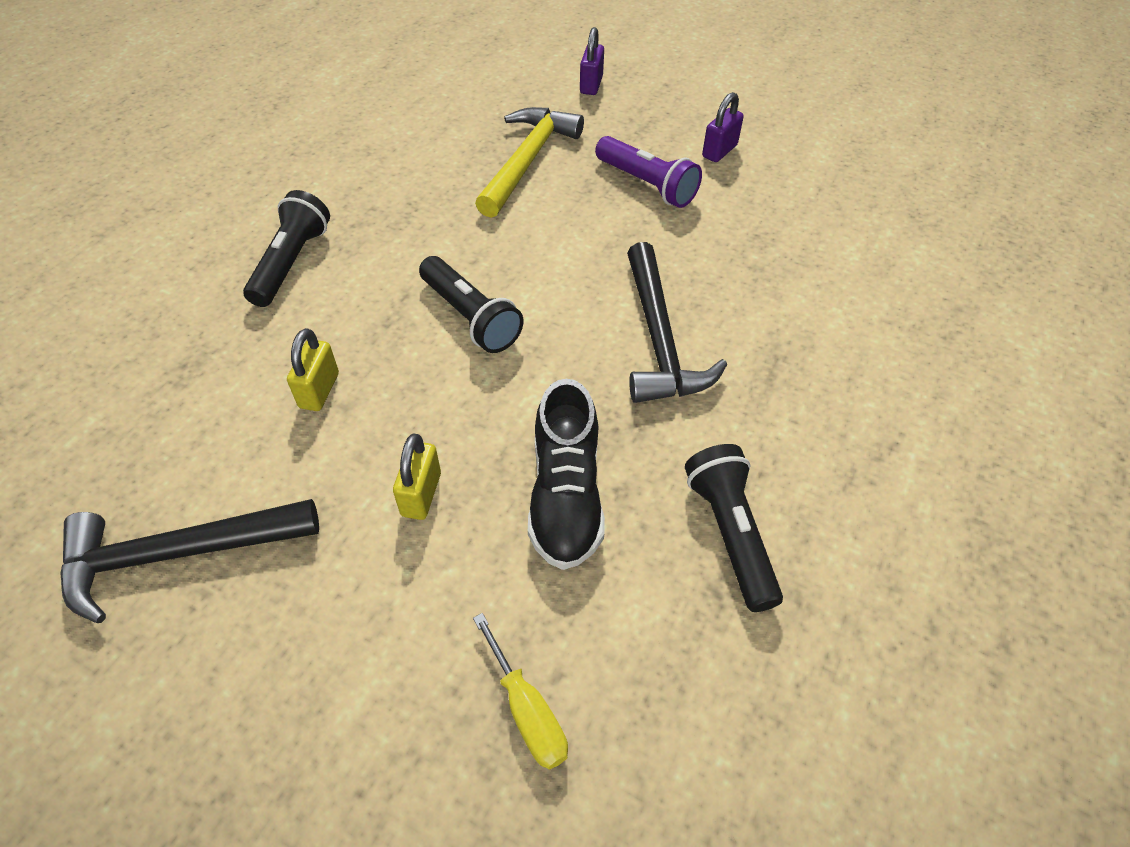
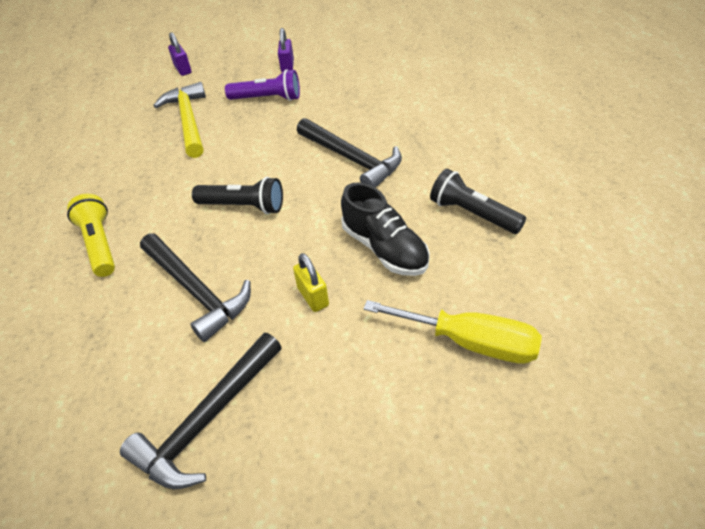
camera: 35 degrees left, 5 degrees down
black flashlight [243,190,330,307] -> yellow flashlight [67,194,115,277]
yellow padlock [287,328,339,411] -> black hammer [140,233,251,342]
yellow screwdriver [473,613,568,770] -> yellow screwdriver [363,300,542,364], size x1.68

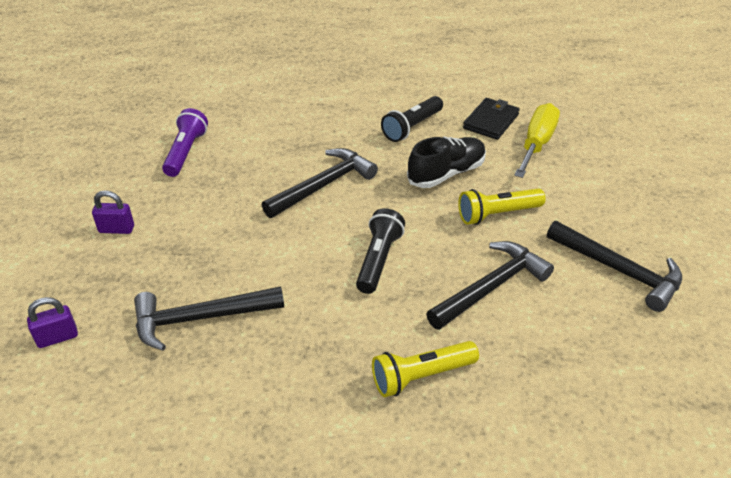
camera: 90 degrees left, 5 degrees down
yellow hammer [153,82,206,158] -> black hammer [134,286,284,351]
purple flashlight [225,69,300,101] -> purple flashlight moved to [162,108,208,177]
yellow padlock [293,253,329,312] -> yellow flashlight [458,189,545,225]
none -> black wallet [463,98,520,140]

